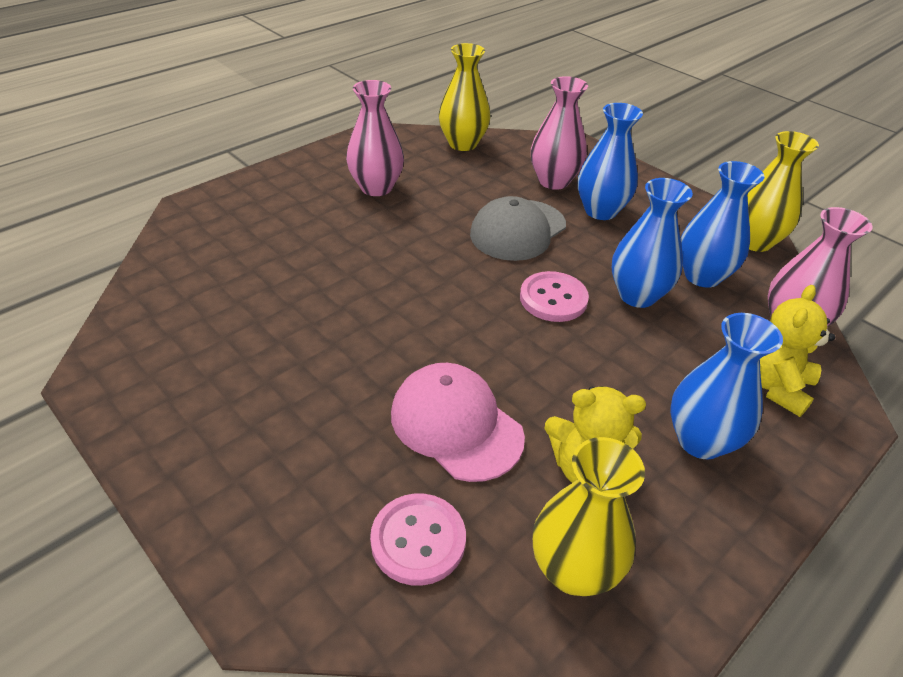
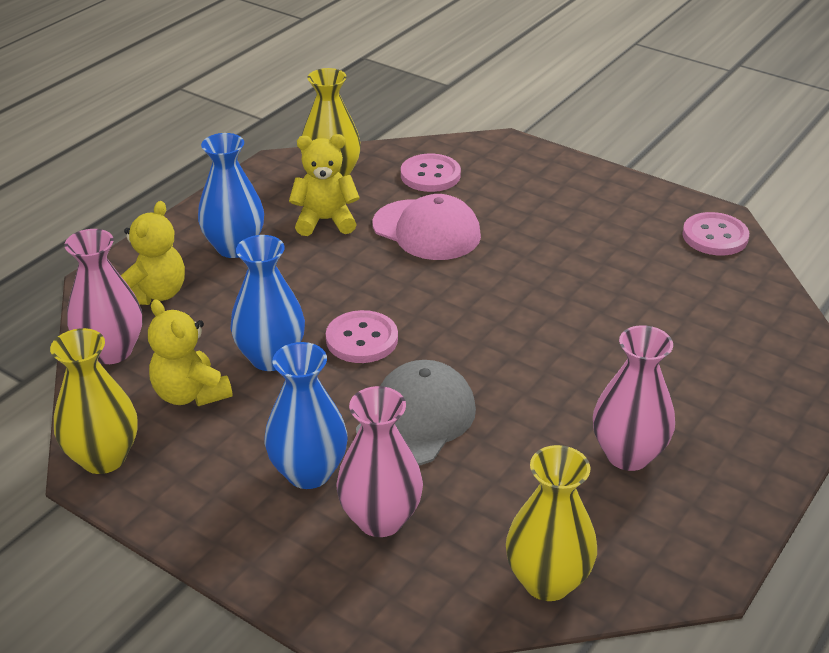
camera: 170 degrees right, 5 degrees down
blue vase [681,161,765,288] -> yellow teddy bear [148,300,232,406]
none -> pink button [682,212,749,256]

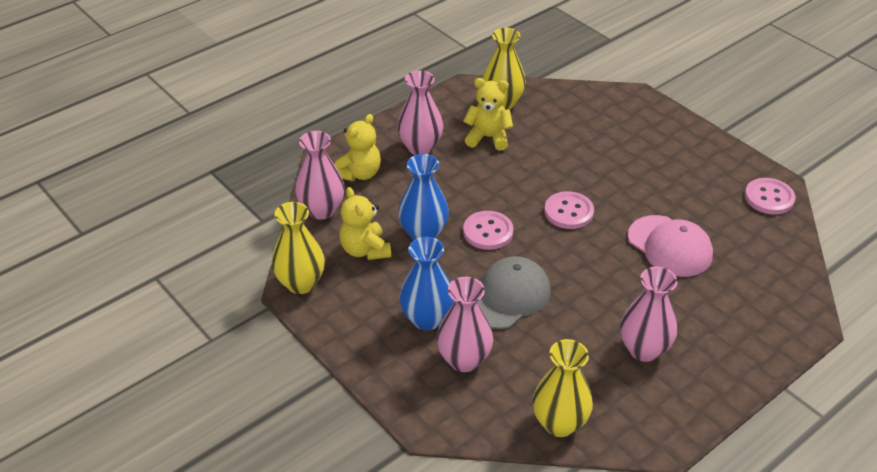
camera: 15 degrees right, 5 degrees up
blue vase [198,133,264,258] -> pink vase [397,70,443,155]
pink cap [372,194,481,260] -> pink cap moved to [628,215,713,277]
pink button [401,154,461,192] -> pink button moved to [544,191,594,229]

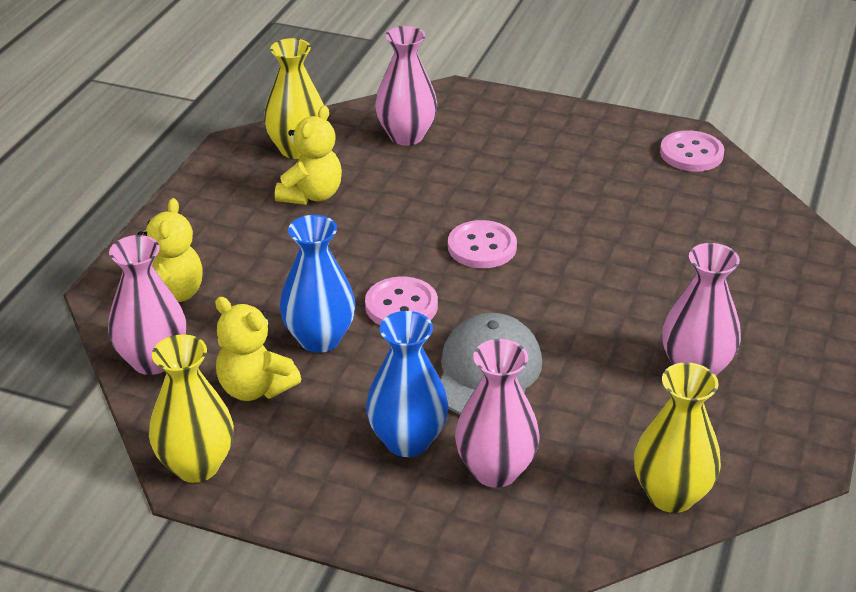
camera: 30 degrees left, 5 degrees down
pink vase [397,70,443,155] -> pink vase moved to [375,26,437,146]
yellow teddy bear [463,78,513,151] -> yellow teddy bear turned 135 degrees clockwise [275,106,342,205]
pink cap [628,215,713,277] -> none

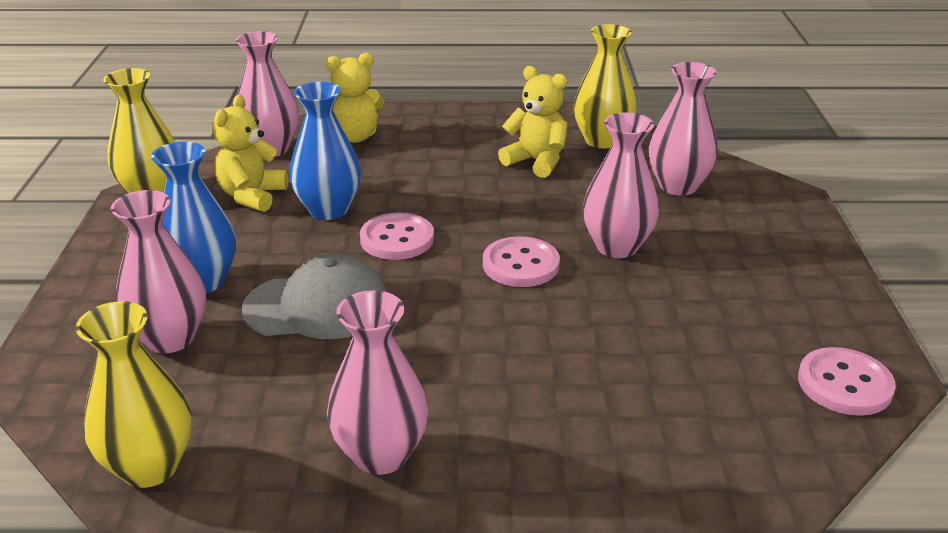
camera: 70 degrees right, 5 degrees down
yellow teddy bear [275,106,342,205] -> yellow teddy bear turned 150 degrees counterclockwise [498,66,568,178]
none -> pink vase [583,112,659,258]

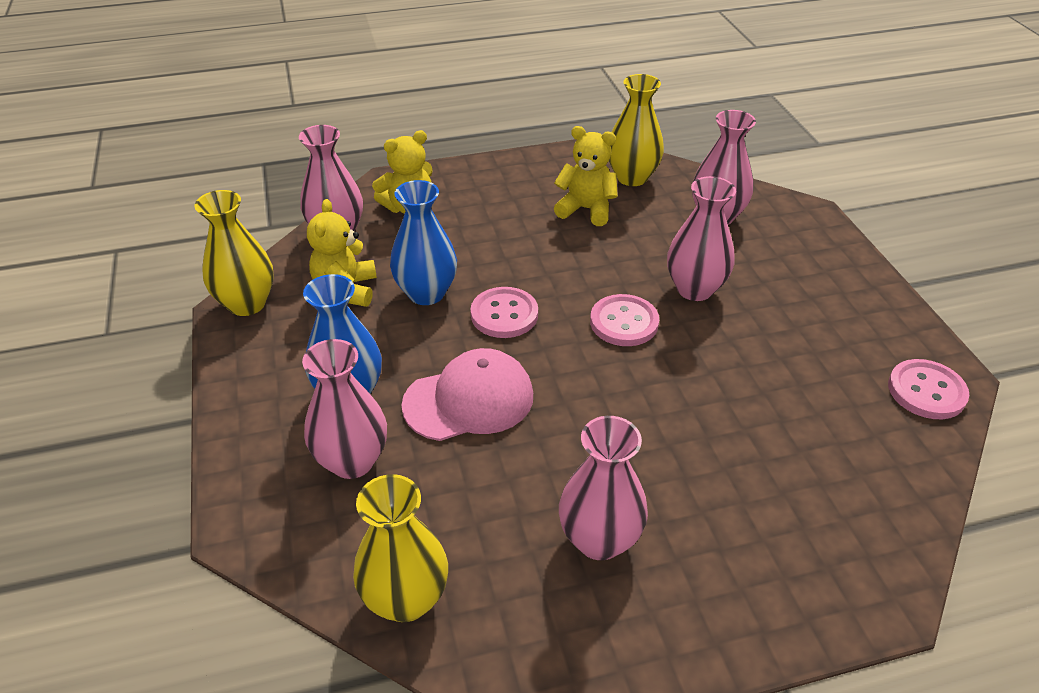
camera: 15 degrees left, 10 degrees up
grey cap [242,254,386,339] -> pink cap [401,348,533,441]

